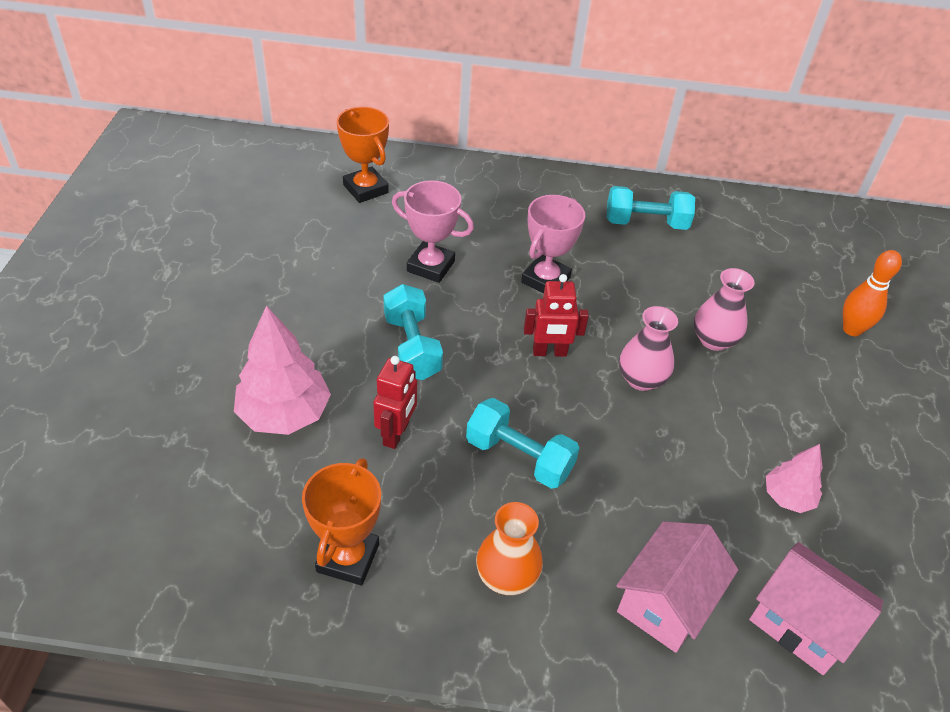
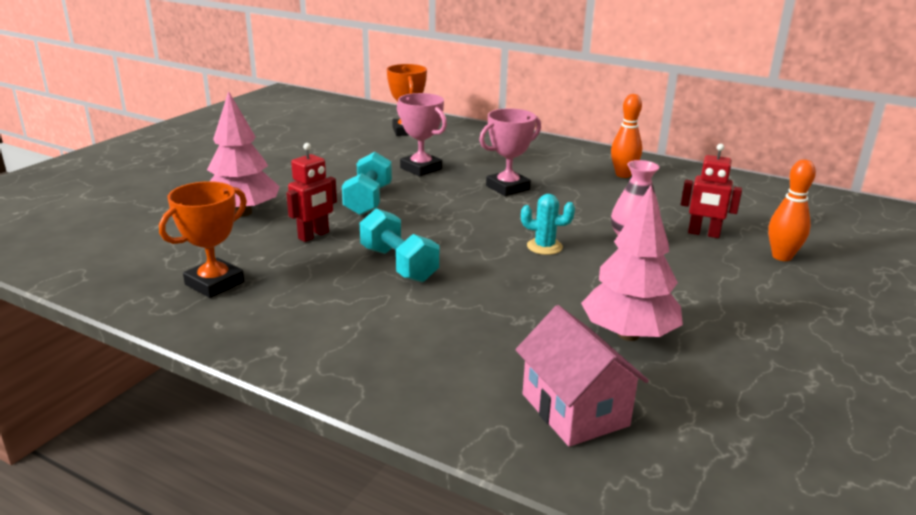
camera: 25 degrees right, 20 degrees down
orange vase [476,502,543,595] -> none
red robot [524,274,589,357] -> red robot moved to [681,144,742,238]
turquoise dumbbell [606,186,695,230] -> orange bowling pin [611,94,642,178]
pink house [616,521,738,653] -> none
pink vase [619,306,678,391] -> turquoise cactus [521,194,575,255]
pink tree [766,444,823,513] -> pink tree [581,185,683,341], size x1.75

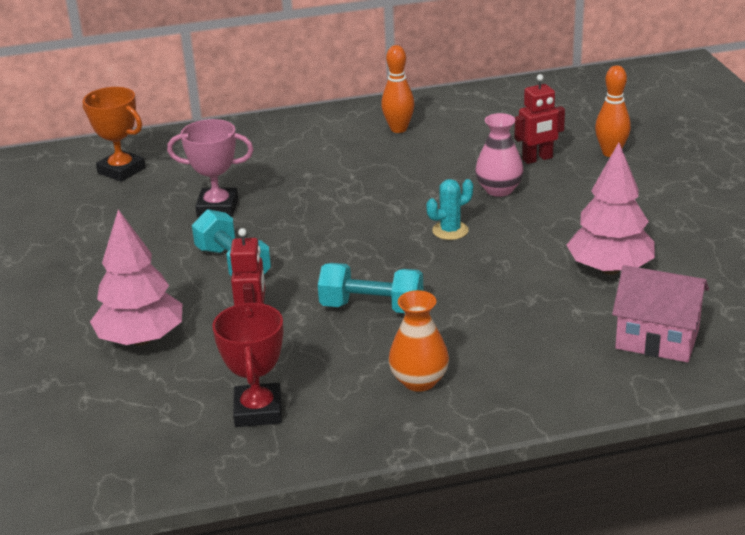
camera: 40 degrees left, 5 degrees up
orange trophy [159,181,247,298] -> red trophy [212,303,283,427]
pink trophy [479,108,541,196] -> none
none -> orange vase [389,290,449,392]

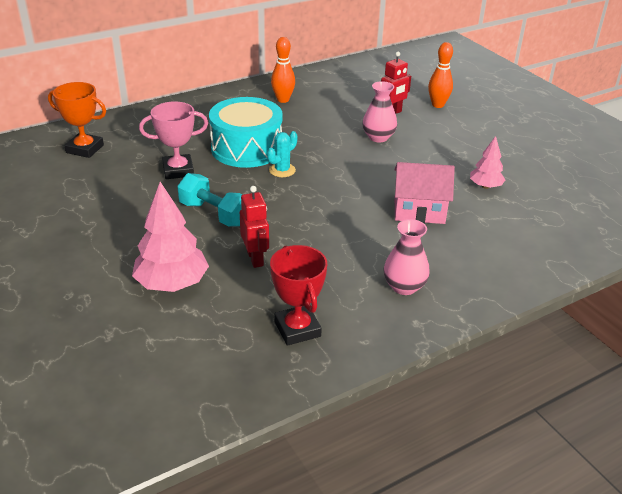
camera: 20 degrees left, 5 degrees up
turquoise dumbbell [318,263,423,313] -> none
orange vase [389,290,449,392] -> pink vase [384,219,430,295]
turquoise cactus [426,179,473,240] -> turquoise cactus moved to [267,131,298,177]
pink tree [567,142,655,275] -> pink tree [470,136,505,189], size x0.57
pink house [612,265,709,362] -> pink house moved to [394,162,455,224]
none -> turquoise drum [209,97,283,168]

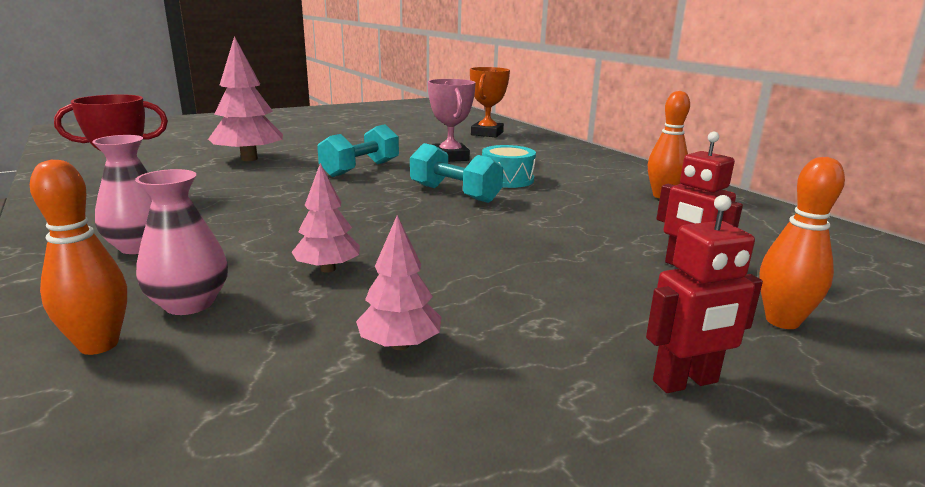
camera: 90 degrees right, 15 degrees down
turquoise drum [209,97,283,168] -> turquoise drum [482,145,536,188], size x0.56
red robot [240,186,269,268] -> red robot moved to [646,195,763,393]
turquoise cactus [267,131,298,177] -> turquoise dumbbell [410,143,503,203]
pink vase [362,81,397,142] -> pink vase moved to [135,169,228,315]
pink house [394,162,455,224] -> pink tree [292,163,360,273]
none -> orange bowling pin [30,160,127,355]

